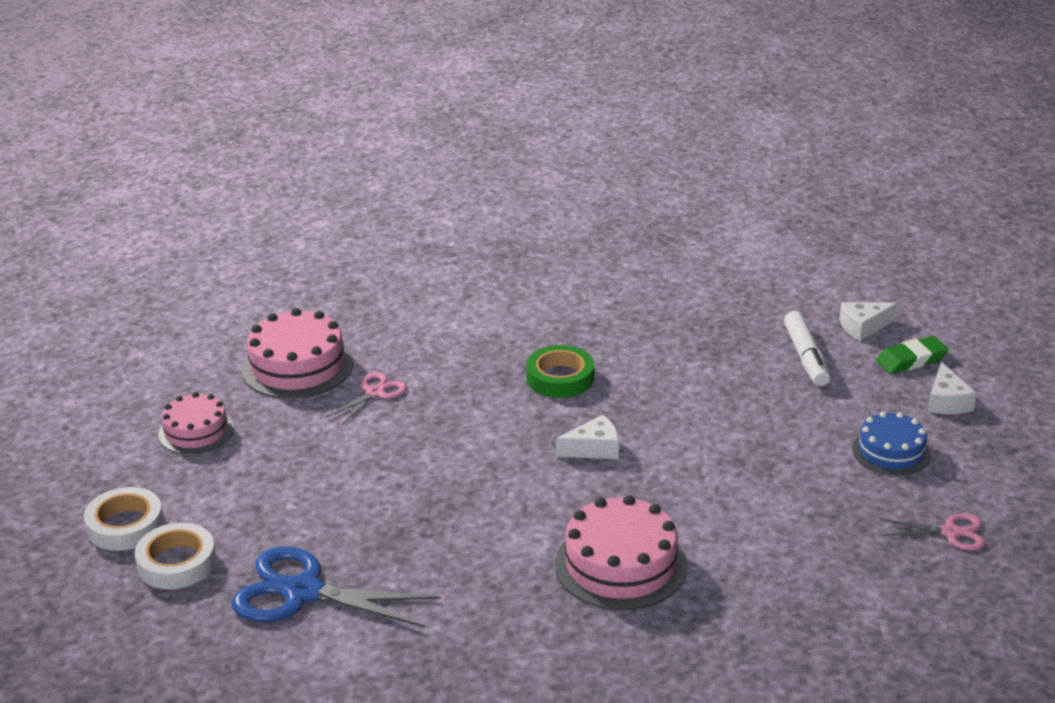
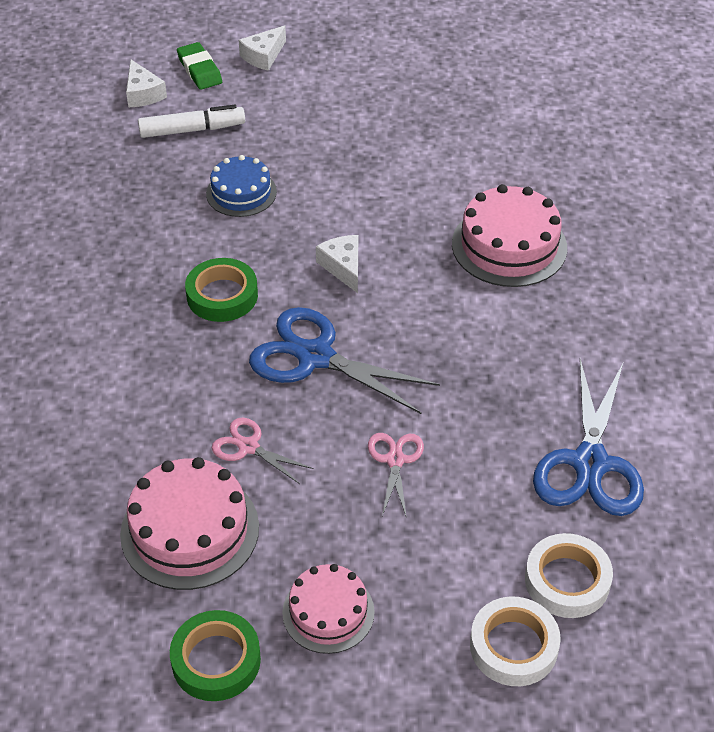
camera: 95 degrees left, 15 degrees up
blue cake [852,412,931,476] -> blue cake moved to [206,155,277,217]
pink scissors [880,513,985,551] -> pink scissors moved to [368,433,424,518]
white cheese [928,362,977,414] -> white cheese turned 135 degrees clockwise [239,25,286,71]
none -> green tape [170,610,261,701]
none -> blue scissors [249,307,440,414]

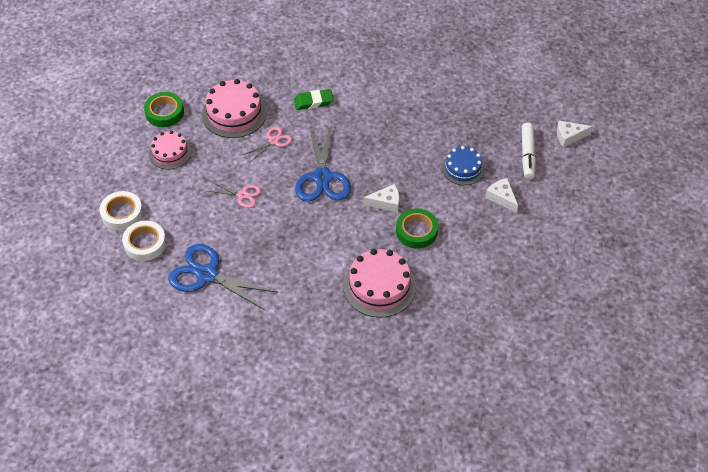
camera: 105 degrees right, 5 degrees up
green eraser [177,42,222,90] -> green eraser moved to [294,89,334,110]
green tape [185,258,258,322] -> green tape moved to [396,209,438,249]
white cheese [239,25,286,71] -> white cheese moved to [485,178,518,213]
blue scissors [249,307,440,414] -> blue scissors turned 135 degrees clockwise [295,124,351,202]

